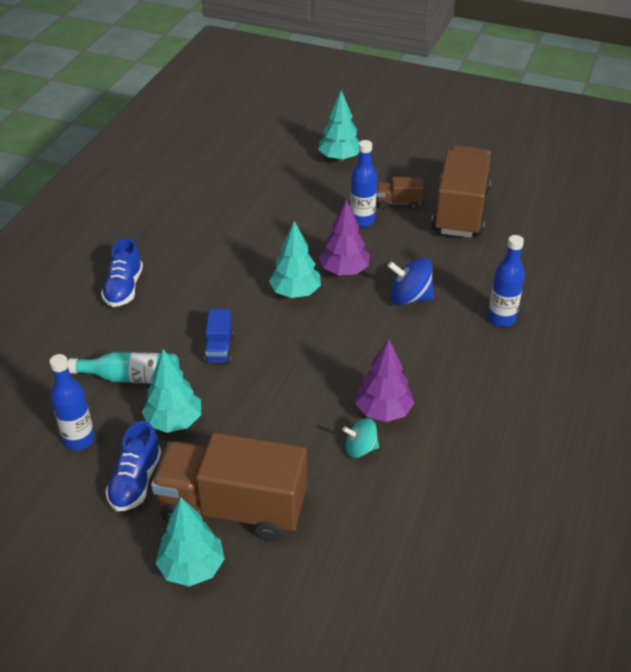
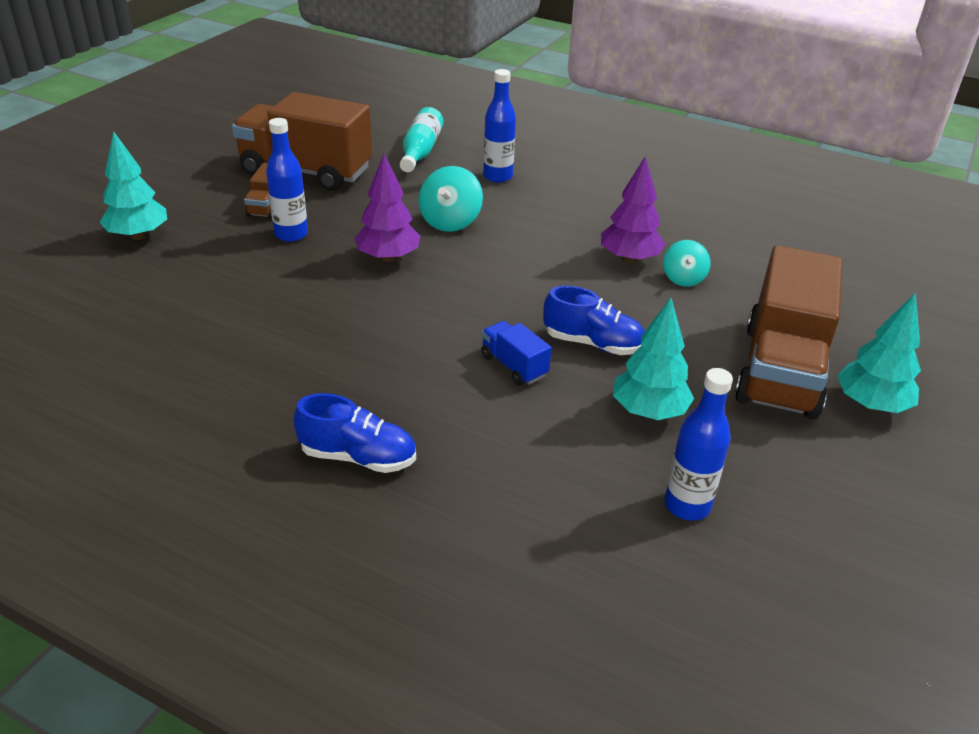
camera: 85 degrees left, 5 degrees down
turquoise bottle [68,352,179,384] -> turquoise bottle moved to [400,107,444,172]
blue shoe [105,421,161,511] -> blue shoe moved to [543,285,645,355]
blue truck [204,309,234,364] -> blue truck turned 135 degrees counterclockwise [481,321,551,385]
turquoise tree [269,221,321,298] -> none
blue spinning top [387,257,434,305] -> turquoise spinning top [418,166,483,232]

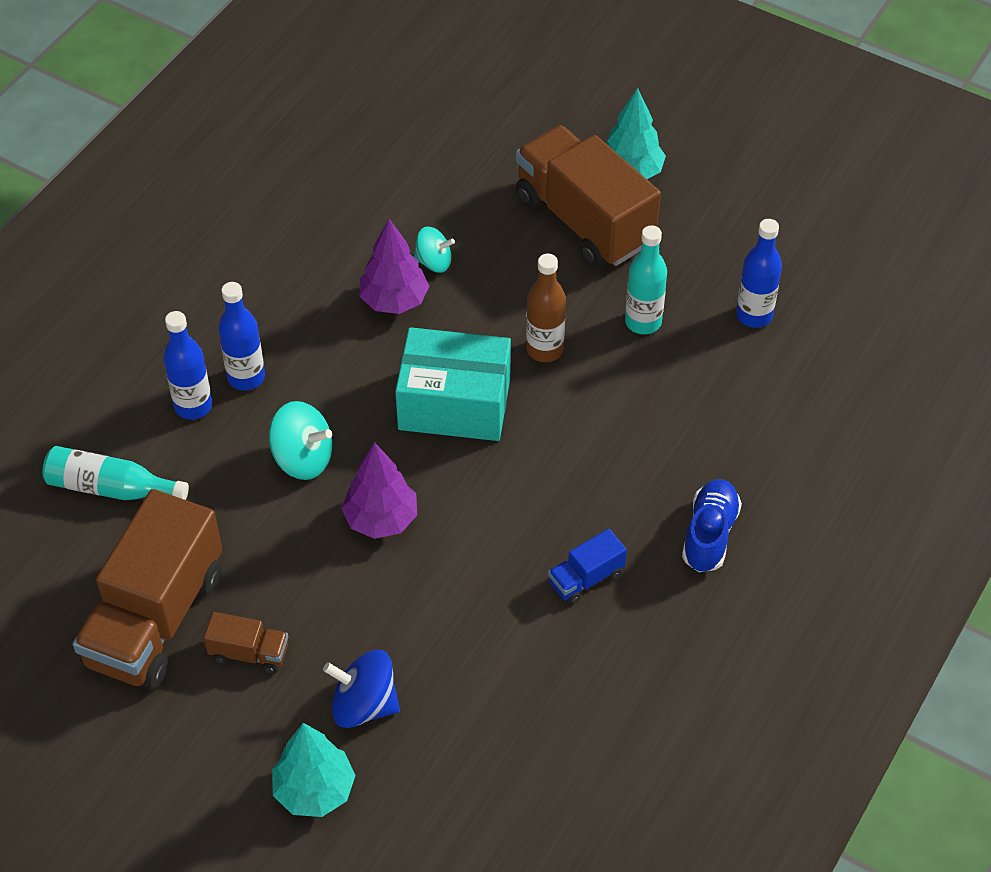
camera: 85 degrees left, 15 degrees up
blue bottle [266,118,308,242] -> blue bottle moved to [218,282,265,390]
blue truck [481,321,551,385] -> blue truck moved to [548,529,627,605]
blue shoe [543,285,645,355] -> brown bottle [526,254,566,362]
turquoise tree [613,298,694,420] -> turquoise bottle [625,225,667,334]
brown truck [735,245,842,419] -> brown truck turned 150 degrees counterclockwise [516,125,661,268]
none -> blue spinning top [323,650,400,728]
none -> turquoise box [395,327,511,441]

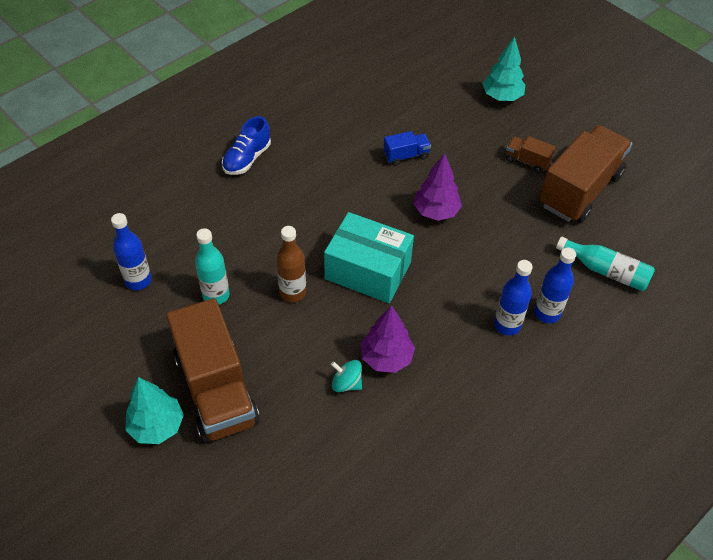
camera: 165 degrees left, 0 degrees up
turquoise spinning top [269,401,332,480] -> none
blue spinning top [323,650,400,728] -> none
blue truck [548,529,627,605] -> blue truck moved to [383,131,431,166]

